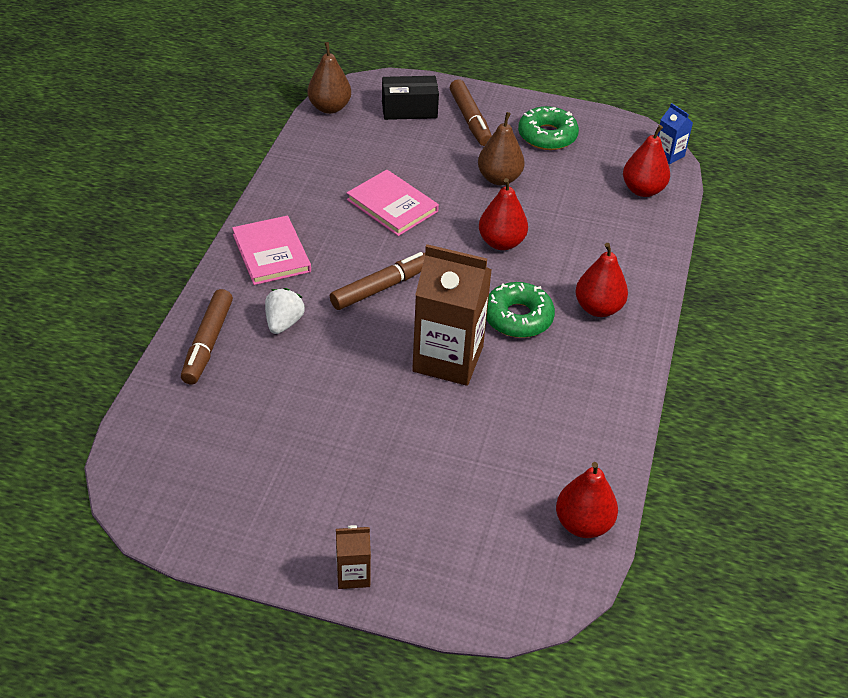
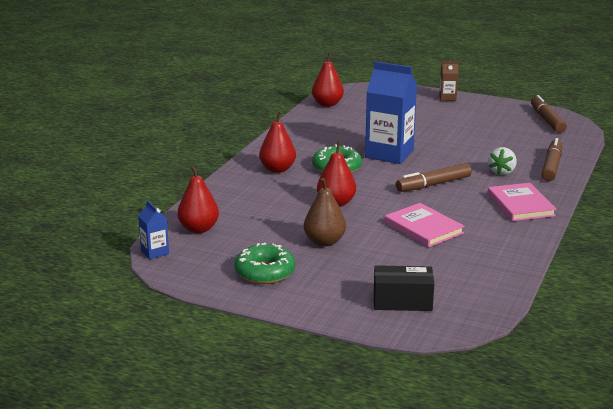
camera: 170 degrees left, 20 degrees down
brown pear [308,42,351,114] -> none
brown carton [412,244,492,386] -> blue carton [365,61,417,164]
brown marker [450,79,492,146] -> brown marker moved to [531,95,567,133]

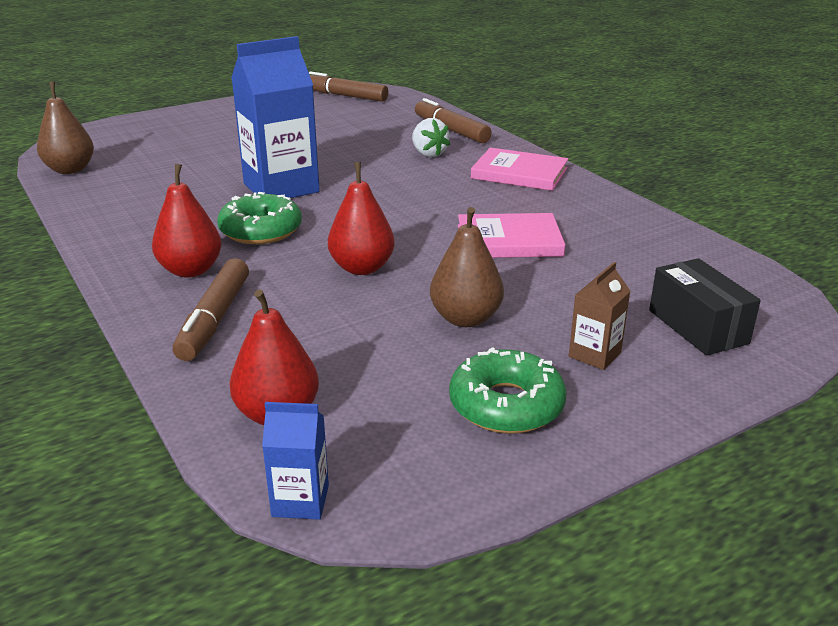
camera: 55 degrees left, 5 degrees up
red pear [312,53,344,107] -> brown pear [37,82,94,174]
black box [374,265,434,311] -> black box turned 60 degrees counterclockwise [649,258,761,356]
brown marker [396,163,472,192] -> brown marker moved to [173,258,249,361]
brown carton [439,61,458,101] -> brown carton moved to [569,262,630,370]

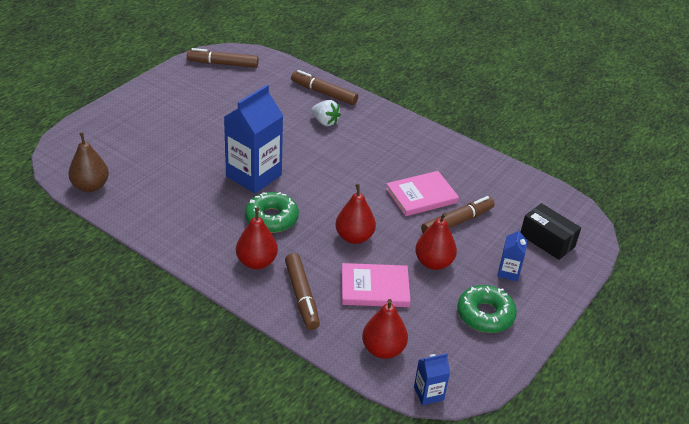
camera: 25 degrees left, 10 degrees up
brown pear [430,207,504,327] -> red pear [415,213,457,270]
pink book [471,147,568,191] -> pink book moved to [342,263,410,307]
brown carton [569,262,630,370] -> blue carton [497,228,527,281]
none -> brown marker [421,196,495,233]

